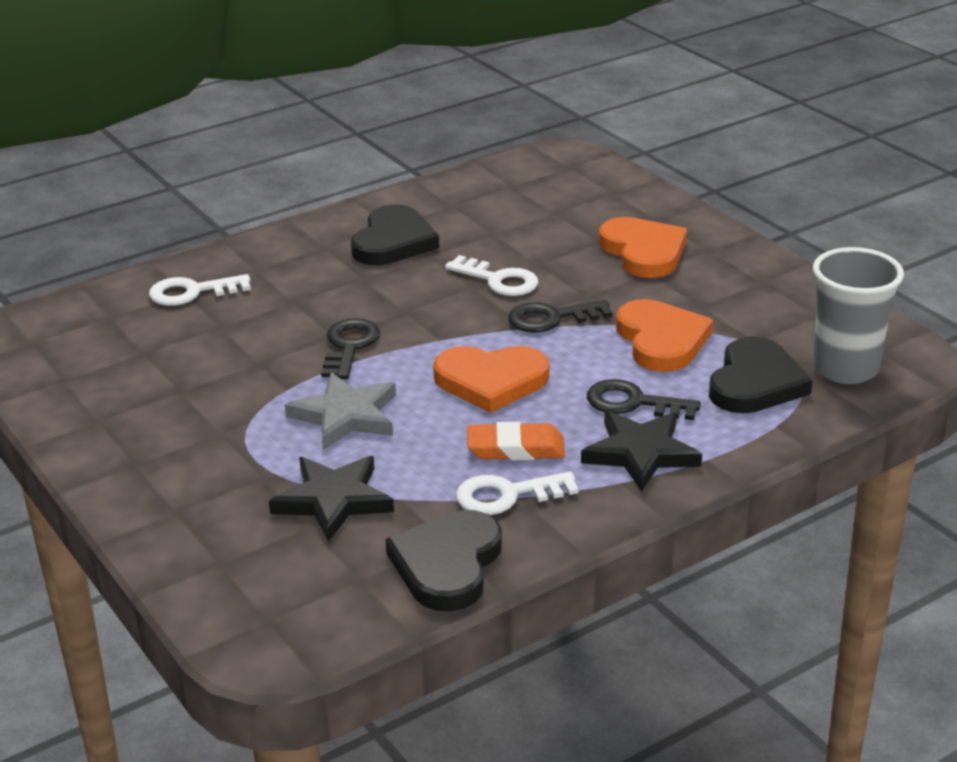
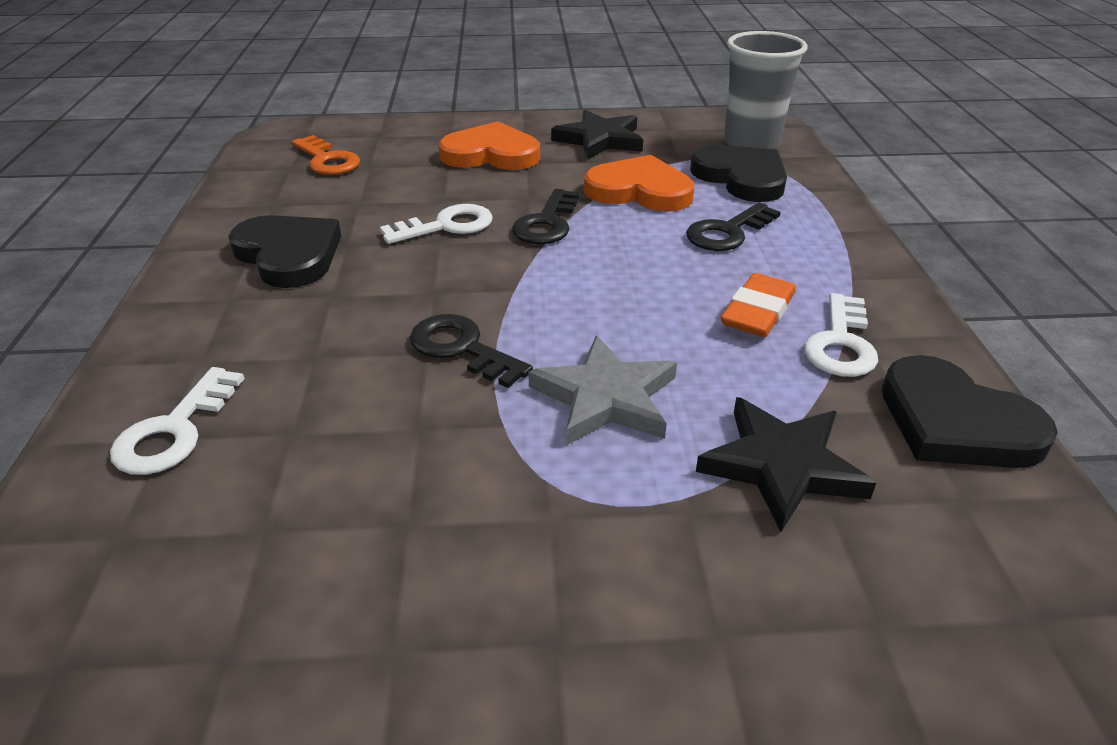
camera: 60 degrees left, 5 degrees up
orange heart [433,346,550,413] -> none
black star [581,411,702,492] -> black star moved to [551,110,643,160]
none -> orange key [292,135,360,175]

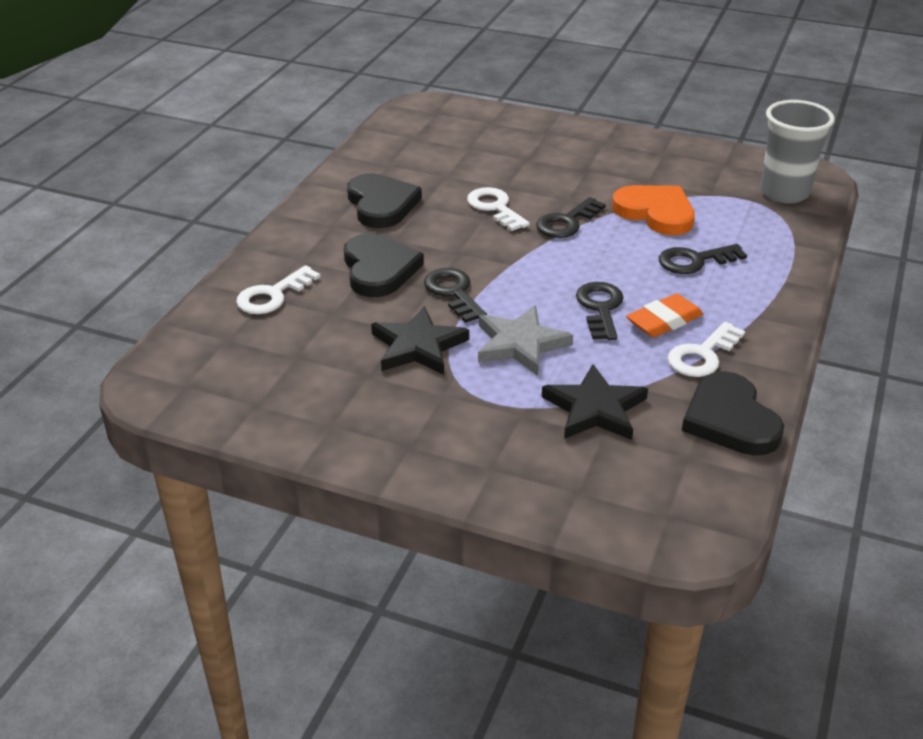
camera: 25 degrees right, 0 degrees up
orange key [292,135,360,175] -> none
white key [380,204,493,244] -> white key turned 120 degrees counterclockwise [467,187,530,231]
orange heart [439,121,540,170] -> none
black star [551,110,643,160] -> black star moved to [371,306,469,375]
black heart [690,145,787,202] -> black heart moved to [344,234,424,297]
none -> black key [576,282,624,340]

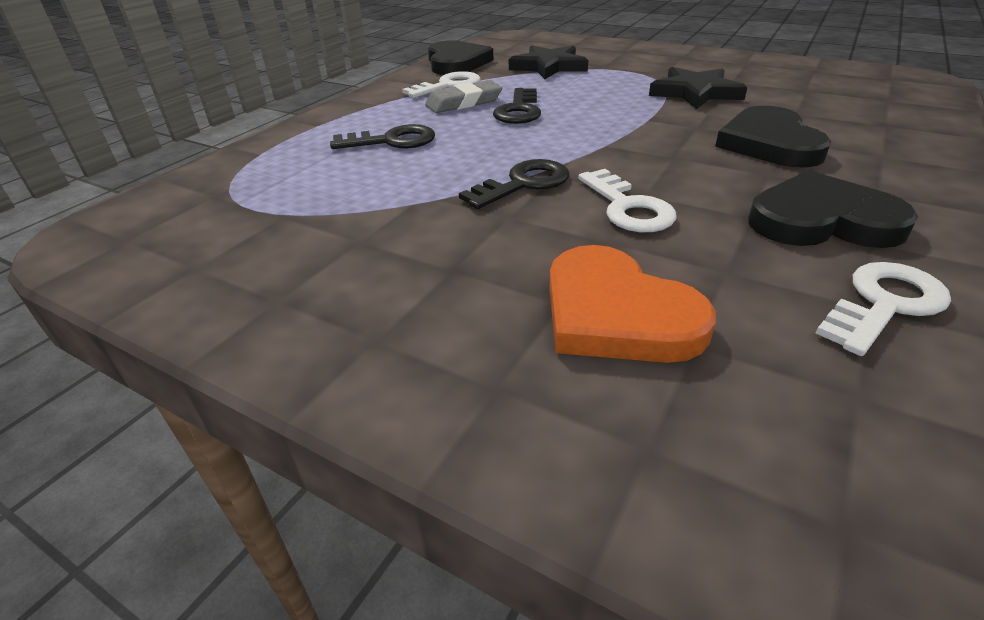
camera: 170 degrees left, 0 degrees up
white key [236,265,320,314] -> white key moved to [816,262,951,356]
black heart [347,173,422,228] -> black heart turned 105 degrees clockwise [748,170,918,248]
black key [424,268,487,323] -> none
grey star [478,306,573,376] -> none
orange heart [612,185,695,235] -> orange heart moved to [549,245,716,363]
orange eraser [626,294,703,337] -> grey eraser [425,80,502,113]
grey cup [760,100,835,204] -> none

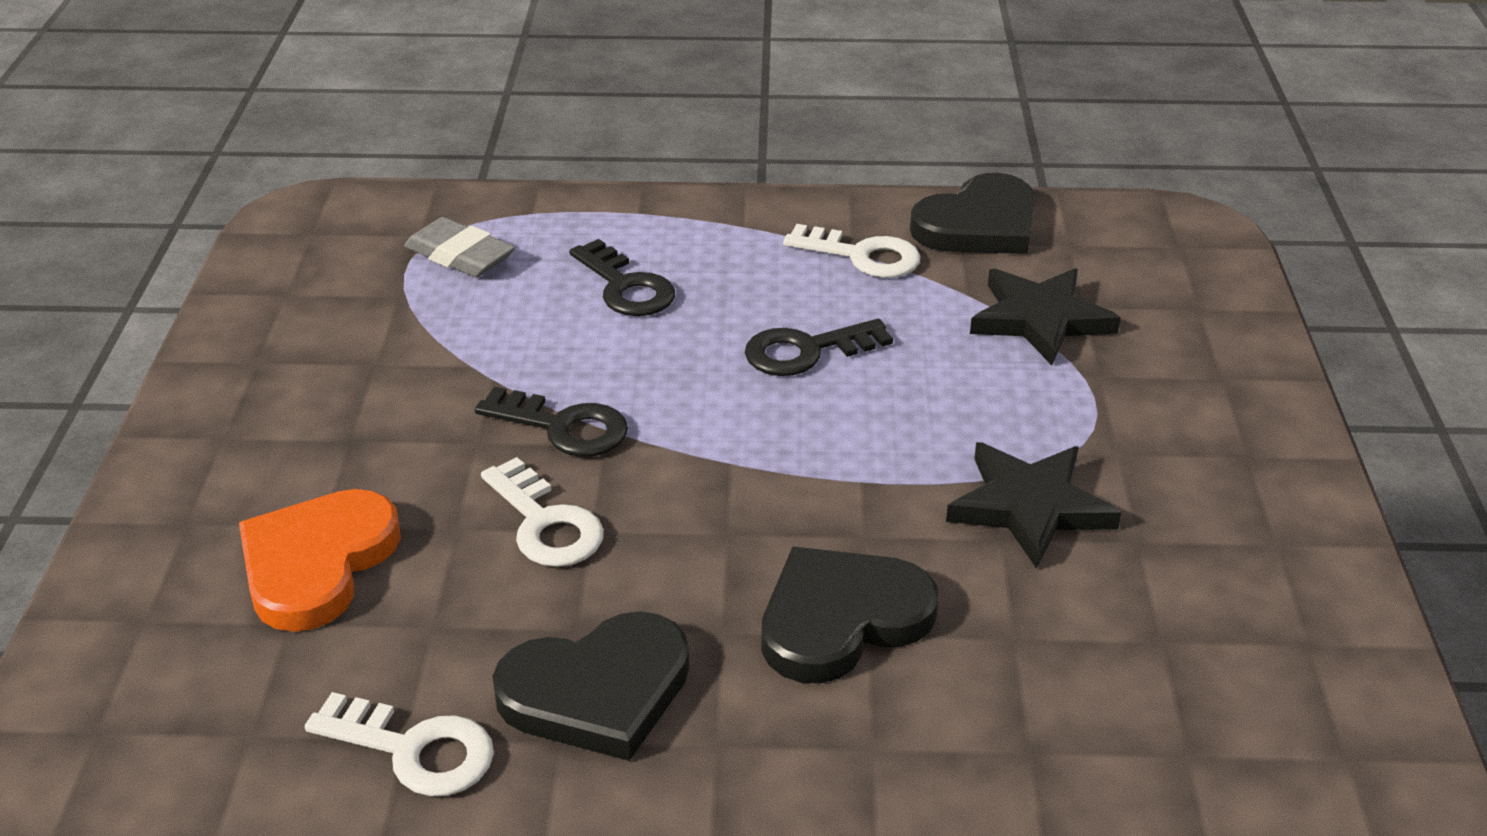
camera: 60 degrees right, 0 degrees up
grey eraser [425,80,502,113] -> grey eraser moved to [404,217,515,277]
white key [578,169,677,232] -> white key turned 75 degrees counterclockwise [481,457,604,567]
black heart [748,170,918,248] -> black heart turned 90 degrees clockwise [493,611,689,761]

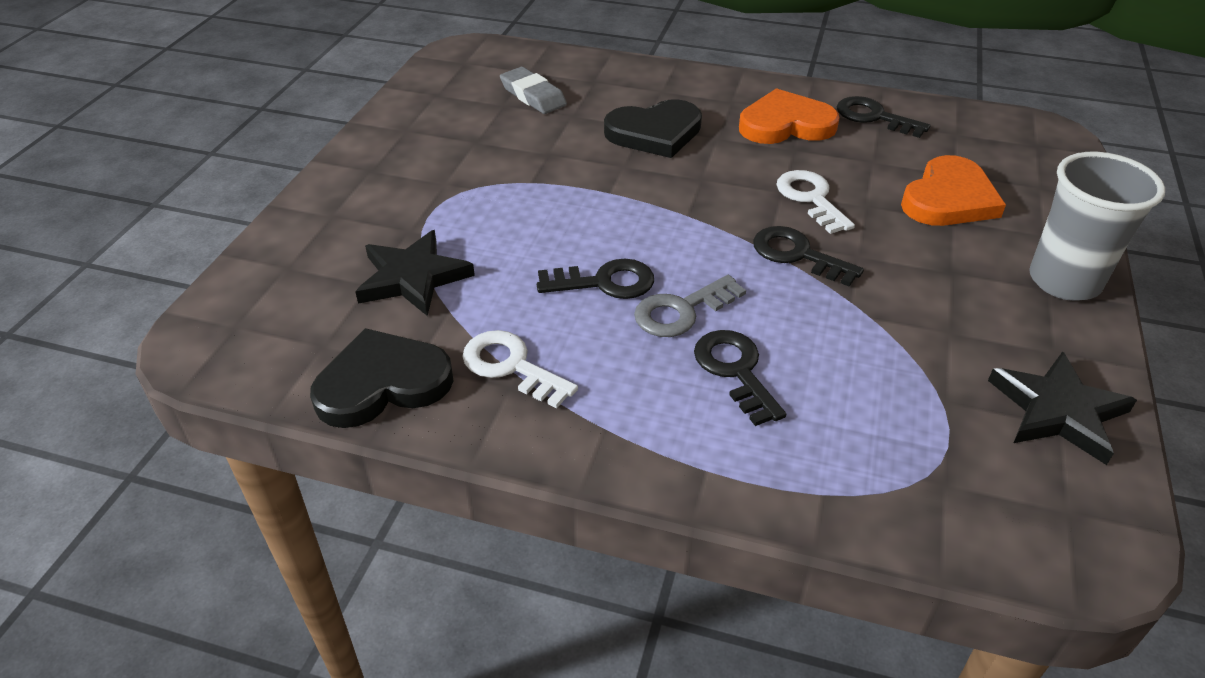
camera: 165 degrees left, 5 degrees up
white key [305,692,494,796] -> black key [837,96,930,138]
grey eraser [404,217,515,277] -> grey eraser moved to [500,67,567,114]
black heart [493,611,689,761] -> orange heart [739,88,840,144]
black star [946,442,1122,569] -> black star moved to [988,351,1137,465]
none -> grey key [634,275,746,337]
none -> grey cup [1029,152,1165,301]

